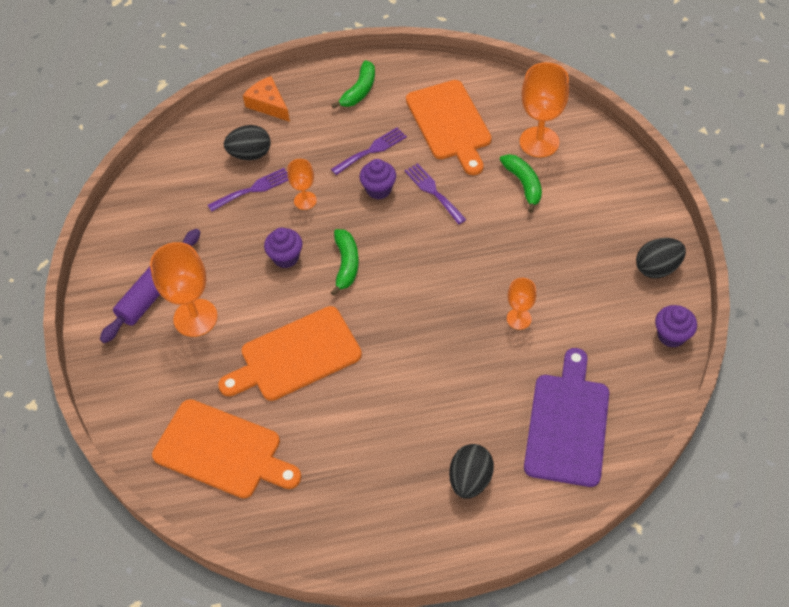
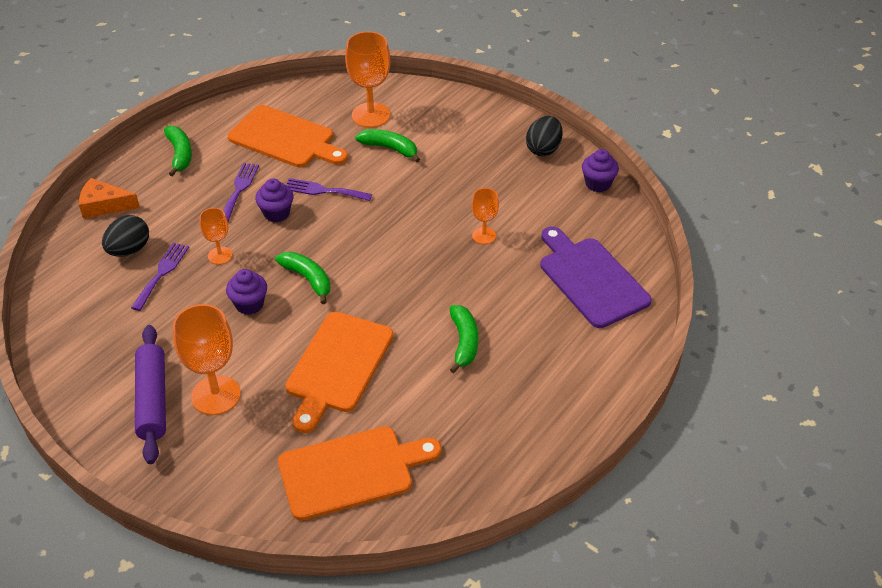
camera: 45 degrees left, 10 degrees down
black egg [449,444,494,499] -> none
none -> green banana [450,305,478,374]

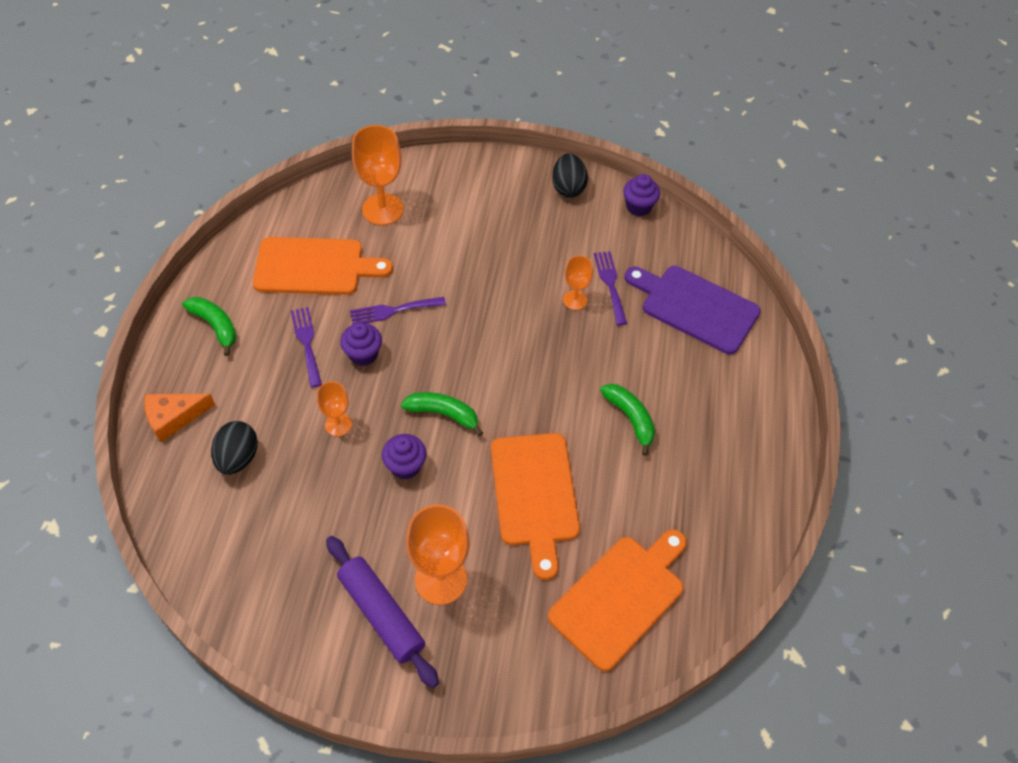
camera: 30 degrees left, 10 degrees up
purple fork [131,242,189,311] -> purple fork moved to [594,251,627,325]
green banana [355,129,420,162] -> none

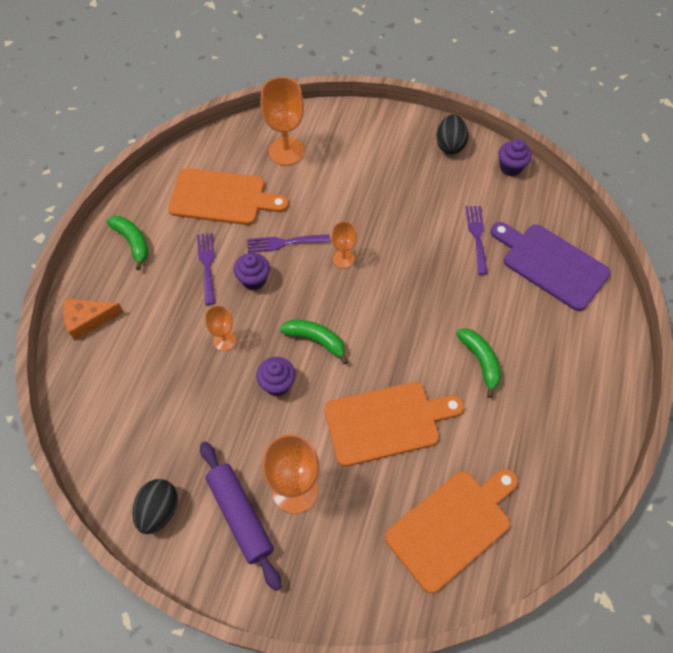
camera: 10 degrees right, 5 degrees up
black egg [211,421,258,475] -> black egg moved to [133,479,178,534]
orange cutting board [491,433,580,580] -> orange cutting board turned 105 degrees counterclockwise [324,382,464,467]
orange goblet [563,256,593,310] -> orange goblet moved to [332,221,357,268]

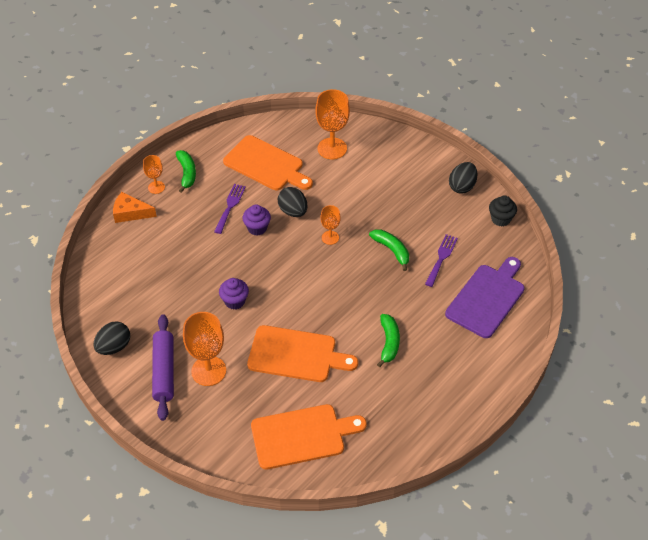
camera: 25 degrees right, 10 degrees down
orange goblet [205,305,236,351] -> orange goblet moved to [143,155,165,194]
purple fork [247,234,330,253] -> black egg [278,187,307,217]
green banana [280,320,348,364] -> green banana moved to [369,229,409,271]
purple cutting board [491,222,611,311] -> purple cutting board turned 60 degrees clockwise [445,257,525,338]
purple cupcake [499,139,532,176] -> black cupcake [489,196,517,227]

